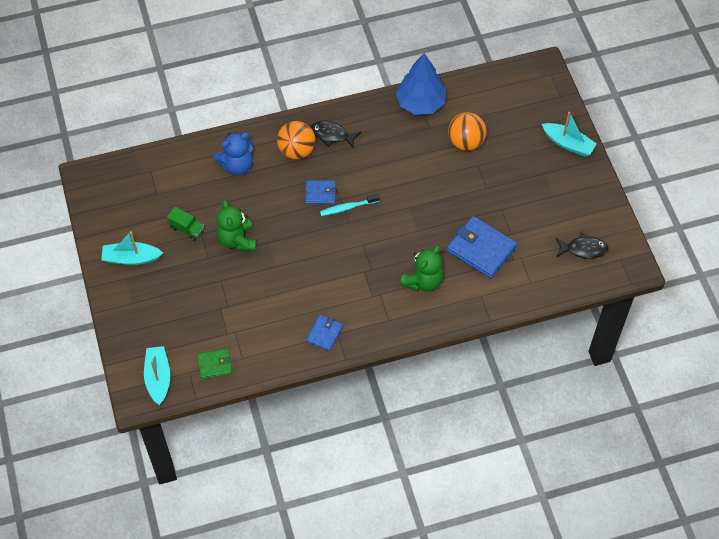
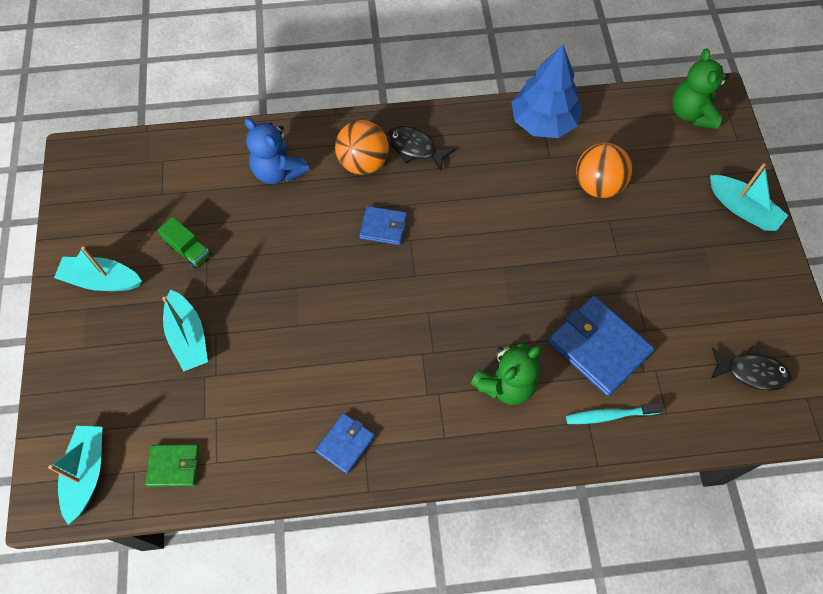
camera: 10 degrees right, 5 degrees up
blue teddy bear [213,132,253,176] -> blue teddy bear turned 60 degrees clockwise [245,118,310,184]
green teddy bear [217,200,256,251] -> green teddy bear moved to [672,49,729,129]
turquoise toothbrush [320,194,380,216] -> turquoise toothbrush moved to [566,403,663,424]
none -> turquoise boat [162,290,208,371]

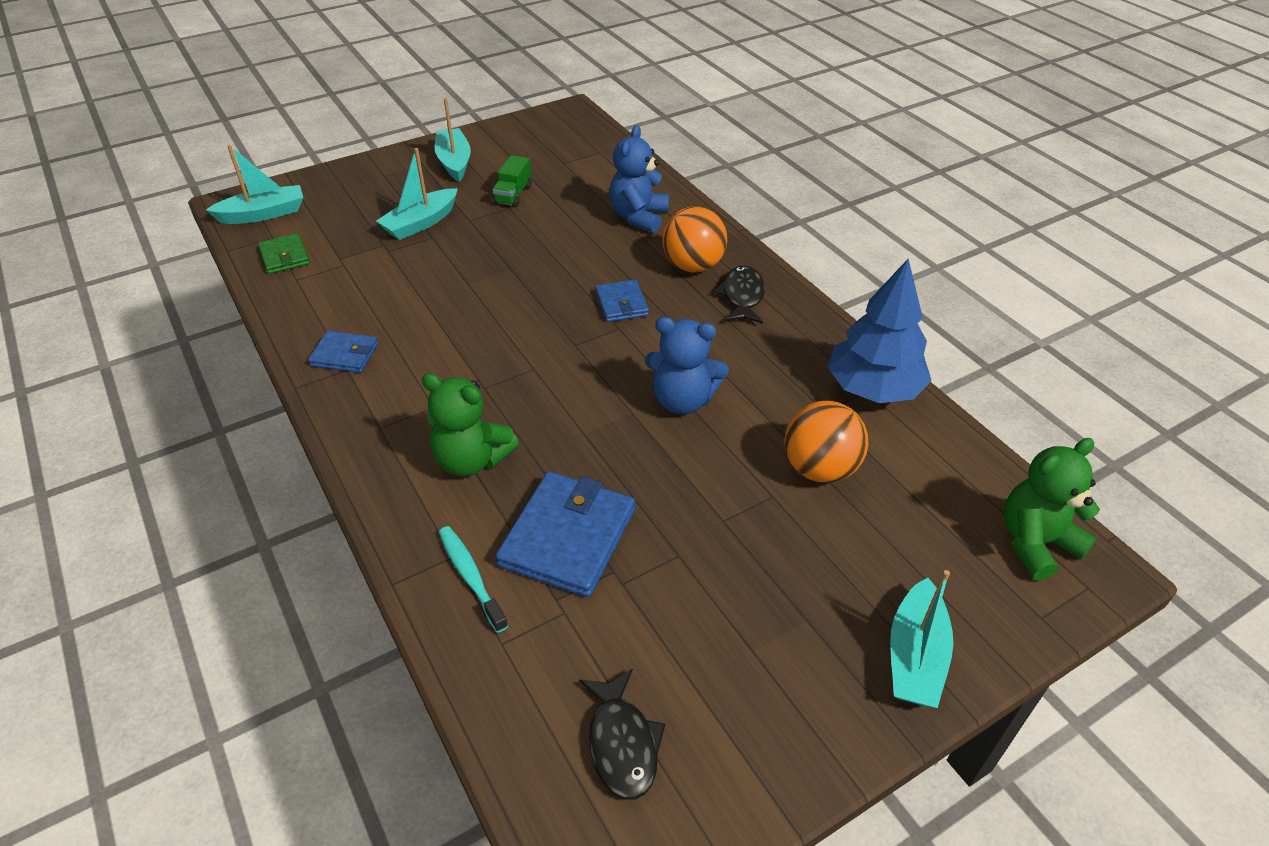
camera: 65 degrees right, 20 degrees down
none -> blue teddy bear [645,317,729,415]

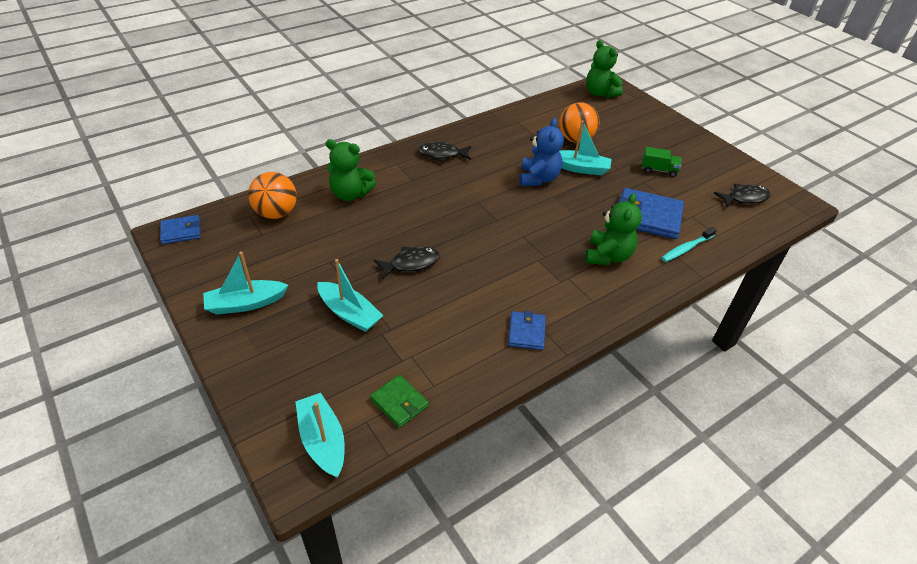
camera: 95 degrees left, 0 degrees up
green wallet [258,233,310,274] -> green wallet turned 75 degrees clockwise [370,375,429,428]
green truck [492,155,531,207] -> green truck moved to [642,147,681,177]
blue wallet [595,279,649,322] -> blue wallet moved to [160,215,200,244]
blue teddy bear [609,125,669,233] -> green teddy bear [326,139,376,201]
orange ball [662,206,727,273] -> orange ball moved to [248,172,297,219]
blue tree [827,259,932,403] -> none
turquoise boat [890,570,953,708] -> turquoise boat moved to [559,120,612,175]
none -> black fish [374,247,440,280]

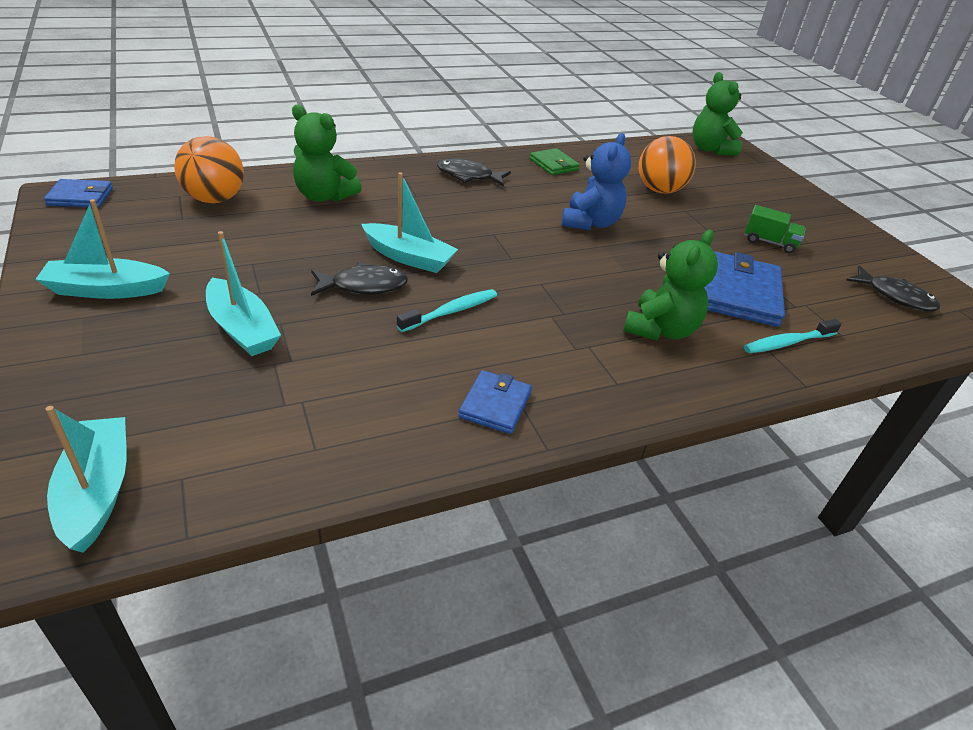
camera: 10 degrees right, 5 degrees down
green wallet [370,375,429,428] -> green wallet moved to [530,148,580,175]
turquoise boat [559,120,612,175] -> turquoise boat moved to [361,172,458,273]
blue wallet [618,188,684,239] -> blue wallet turned 75 degrees clockwise [704,251,785,327]
black fish [714,184,771,207] -> black fish turned 45 degrees clockwise [846,265,940,312]
none -> turquoise toothbrush [397,289,497,332]

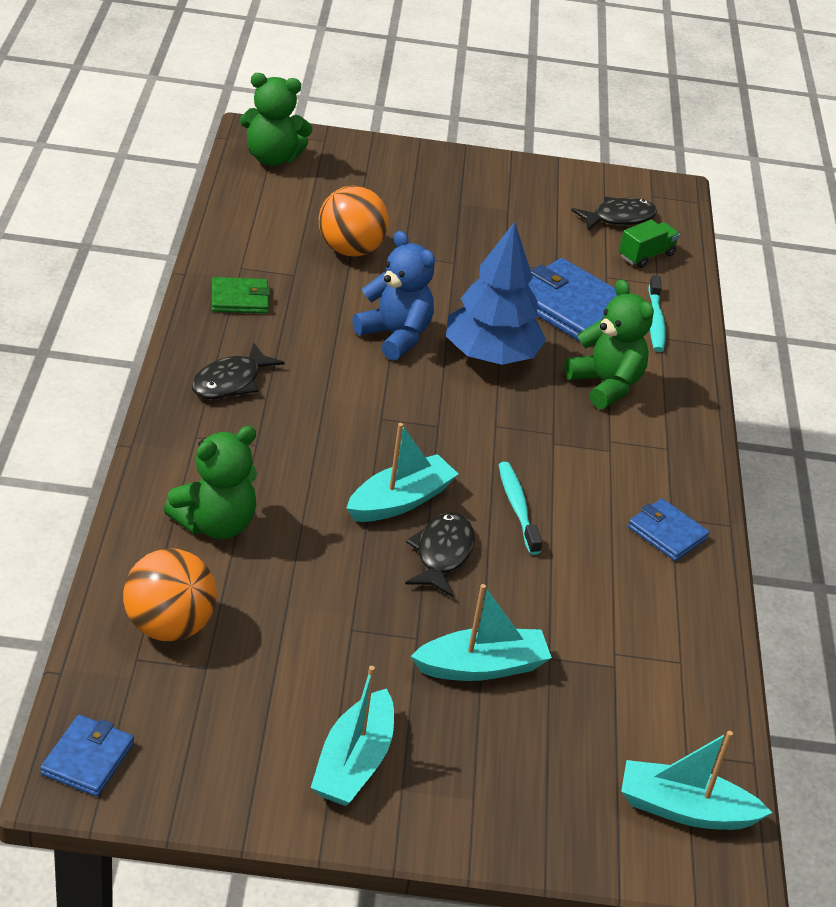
camera: 65 degrees left, 0 degrees up
green truck [744,205,806,253] -> green truck moved to [619,220,680,268]
none -> blue tree [446,222,546,365]

